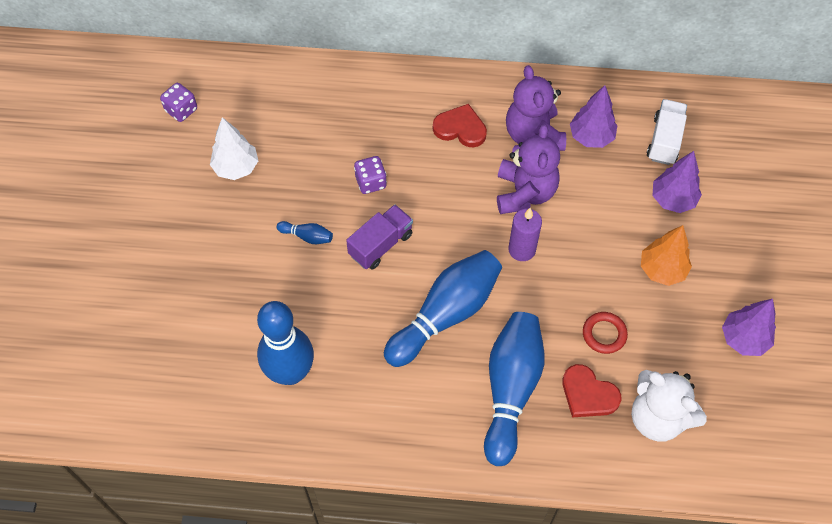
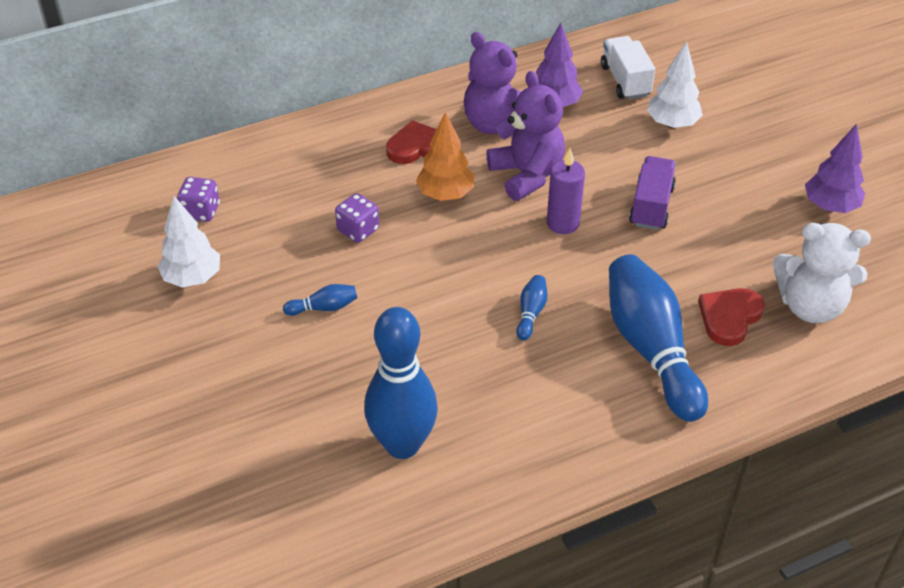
camera: 30 degrees left, 15 degrees down
purple dice [160,83,197,122] -> purple dice moved to [177,177,220,222]
purple truck [346,204,413,269] -> purple truck moved to [629,156,676,230]
blue bowling pin [384,250,502,367] -> blue bowling pin [516,275,548,341], size x0.41
red heart [562,364,621,417] -> red heart turned 120 degrees clockwise [698,288,765,346]
red ring [583,312,628,354] -> none
orange tree [641,225,692,286] -> orange tree moved to [416,112,474,201]
purple tree [652,151,702,213] -> white tree [647,41,703,129]

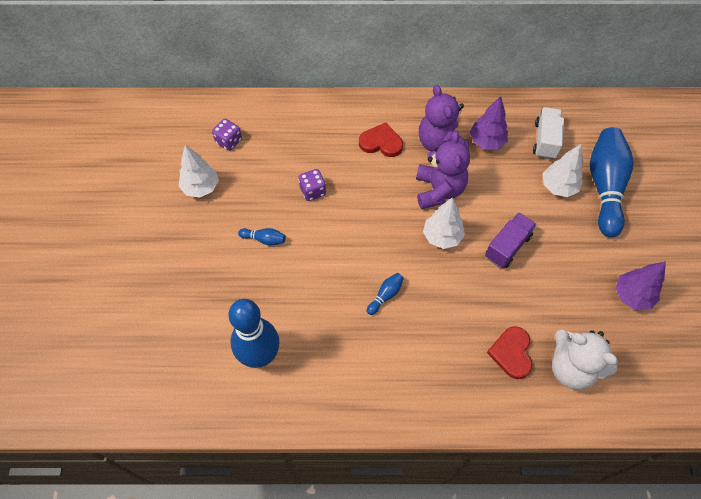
camera: 25 degrees right, 15 degrees up
orange tree [416,112,474,201] -> none
purple candle [547,148,585,234] -> white tree [423,197,465,249]
blue bowling pin [609,254,708,422] -> blue bowling pin moved to [590,127,634,237]
red heart [698,288,765,346] -> red heart turned 60 degrees counterclockwise [487,326,533,379]

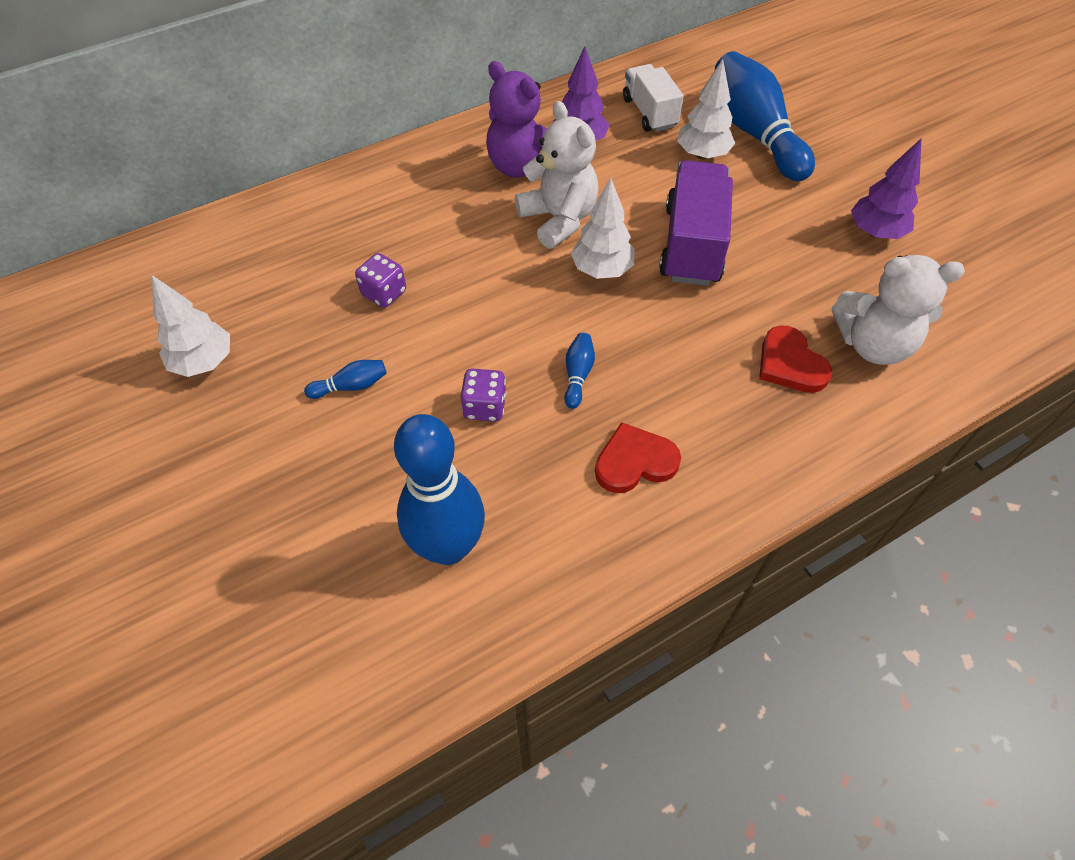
camera: 30 degrees left, 5 degrees down
purple dice [212,119,242,151] -> purple dice moved to [461,369,507,422]
red heart [359,122,403,157] -> red heart moved to [595,422,681,493]
purple teddy bear [416,131,470,209] -> white teddy bear [515,101,599,249]
purple truck [485,212,537,268] -> purple truck [659,160,733,286], size x1.54

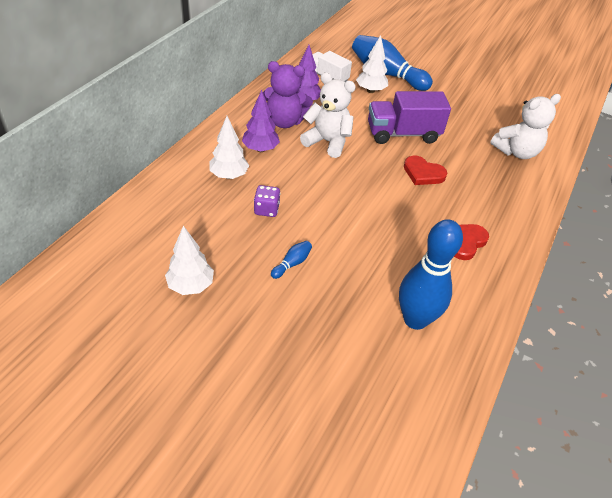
camera: 35 degrees left, 10 degrees down
purple dice [461,369,507,422] -> none
blue bowling pin [565,333,595,409] -> none
white tree [571,178,634,279] -> white tree moved to [209,116,249,179]
purple truck [659,160,733,286] -> purple truck turned 75 degrees counterclockwise [368,91,451,144]
red heart [759,325,832,393] -> red heart moved to [404,156,447,185]
purple tree [851,139,921,239] -> purple tree moved to [242,90,280,152]

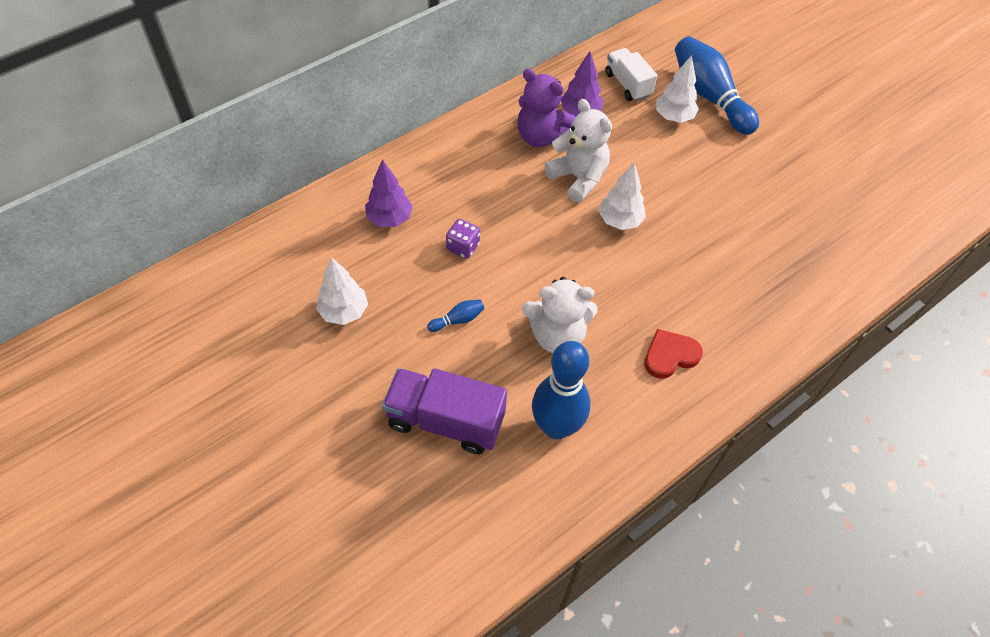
camera: 25 degrees right, 10 degrees up
white tree [209,116,249,179] -> white tree moved to [599,162,646,230]
purple tree [242,90,280,152] -> purple tree moved to [365,159,413,227]
purple truck [368,91,451,144] -> purple truck moved to [382,368,507,454]
red heart [404,156,447,185] -> none
white teddy bear [490,94,561,159] -> white teddy bear moved to [522,277,598,353]

